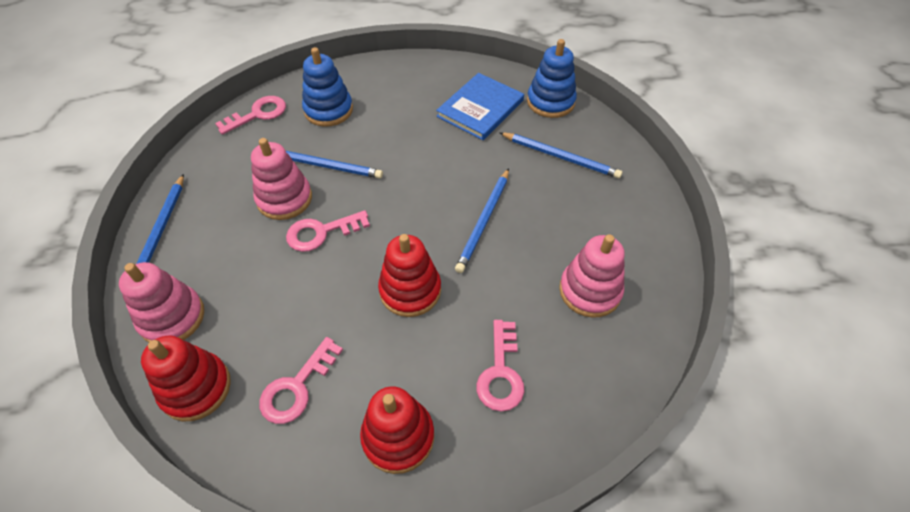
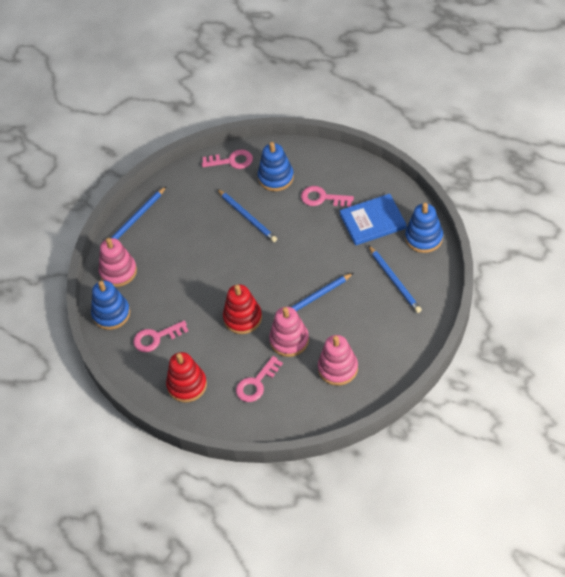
camera: 40 degrees right, 0 degrees up
red stacking toy [141,335,231,421] -> blue stacking toy [91,281,130,330]
pink stacking toy [251,138,312,220] -> pink stacking toy moved to [269,307,309,357]
pink key [286,210,370,252] -> pink key moved to [301,186,354,207]

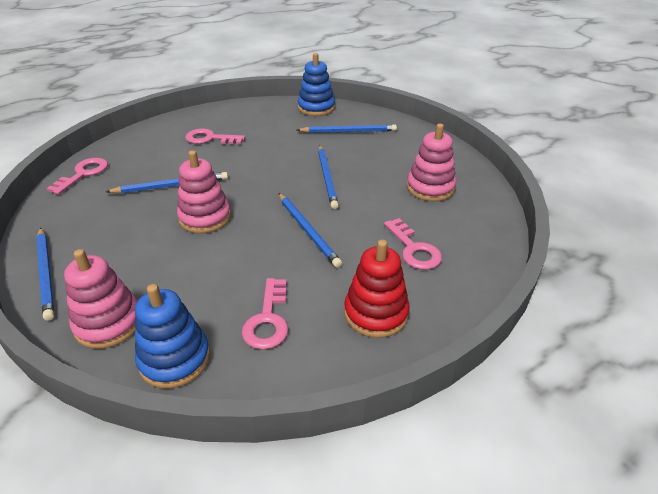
camera: 70 degrees left, 15 degrees down
red stacking toy [223,284,262,334] -> blue pencil [279,193,342,268]
blue stacking toy [258,142,294,191] -> none
pink stacking toy [269,307,309,357] -> pink stacking toy moved to [177,150,231,234]
pink key [301,186,354,207] -> pink key turned 60 degrees clockwise [185,129,245,144]
blue book [339,194,407,246] -> none

